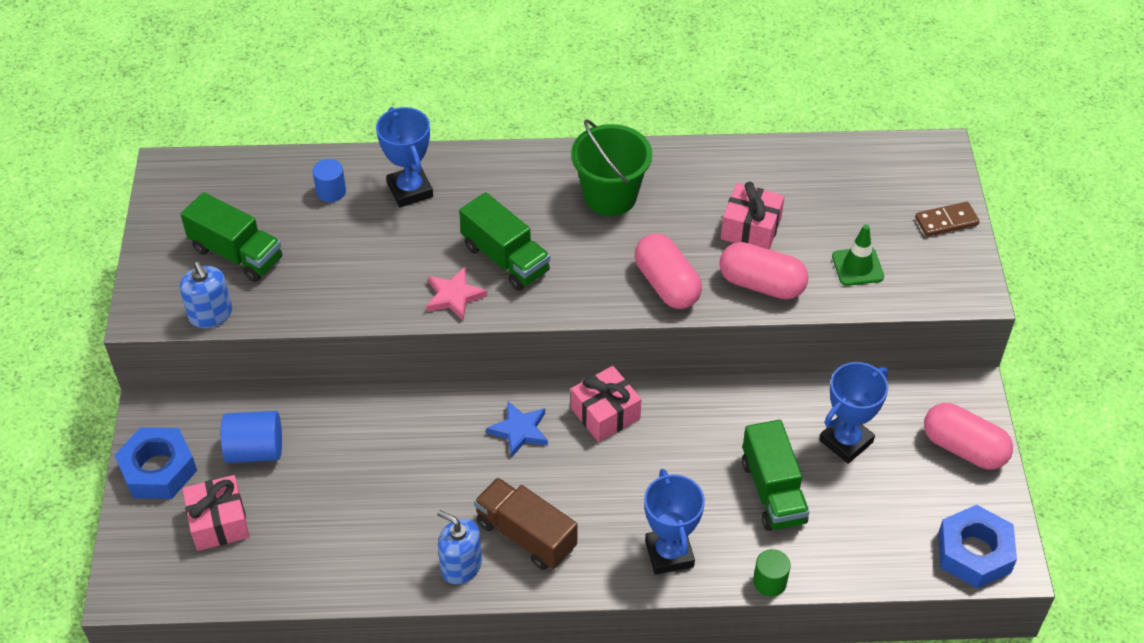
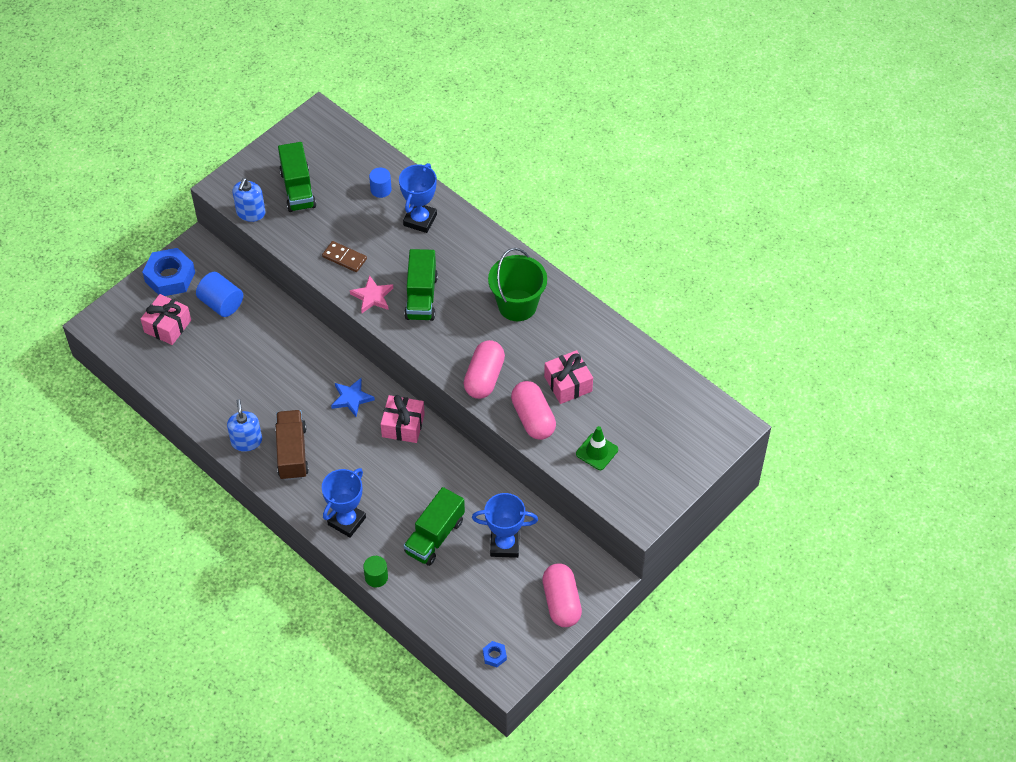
camera: 45 degrees right, 5 degrees up
brown domino [915,202,980,237] -> brown domino moved to [322,241,367,272]
blue nut [938,505,1017,588] -> blue nut [483,641,507,667], size x0.44

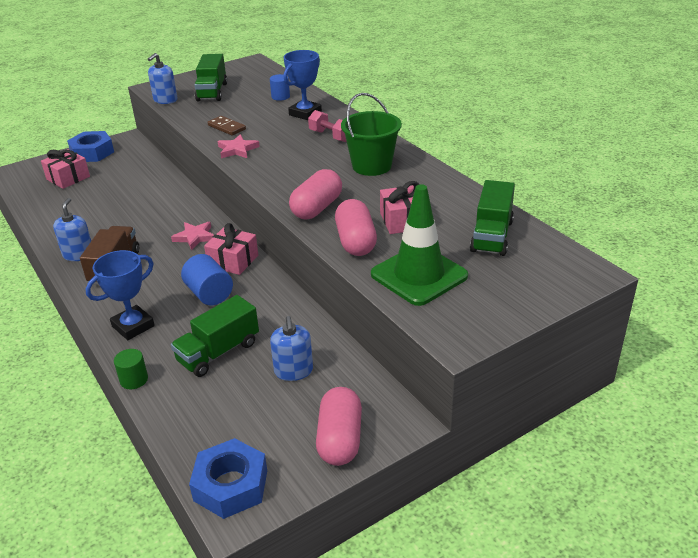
camera: 15 degrees right, 20 degrees down
blue cylinder [196,272,243,317] -> blue cylinder moved to [181,254,233,305]
blue star [331,378,375,417] -> pink star [171,222,214,250]
green truck [404,249,438,321] -> green truck moved to [470,180,515,256]
blue trophy [472,493,538,558] -> blue soap dispenser [270,316,313,381]
blue nut [483,641,507,667] -> blue nut [189,438,267,519], size x2.25
green traffic cone [576,426,618,470] -> green traffic cone [371,184,468,306], size x1.89
none -> pink dumbbell [308,110,347,142]

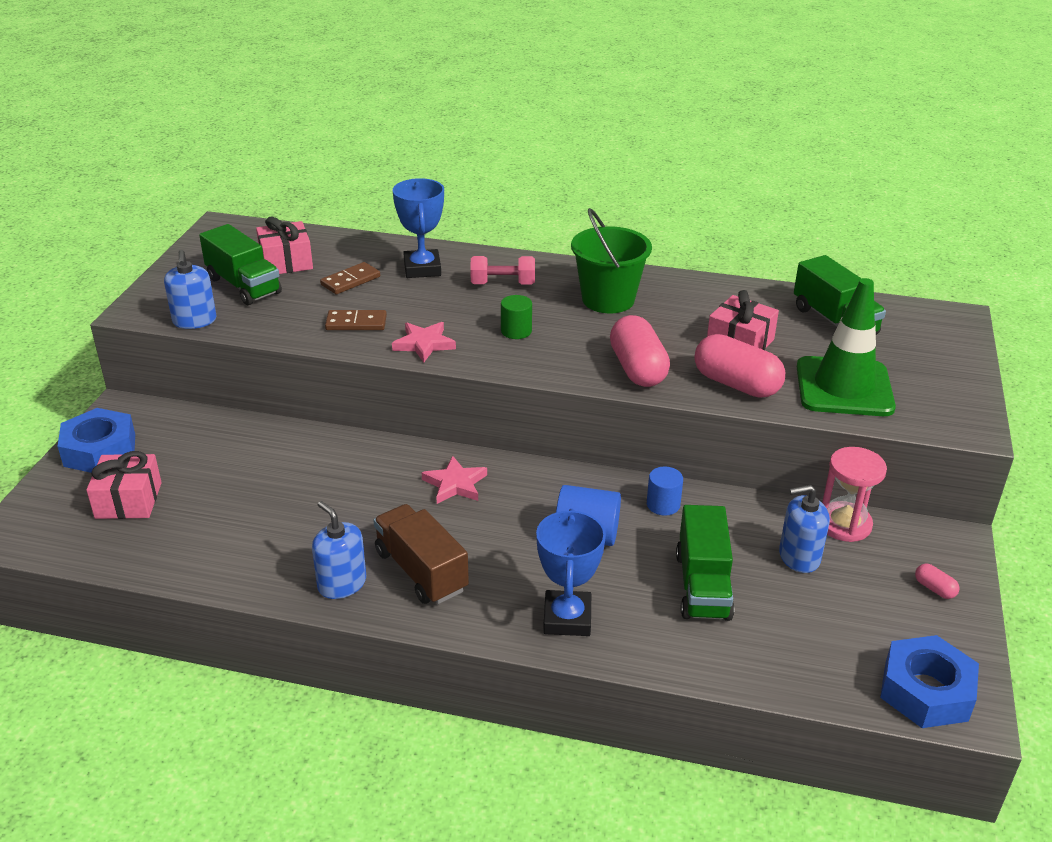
camera: 45 degrees left, 0 degrees up
green cylinder [114,349,148,389] -> green cylinder moved to [501,295,532,339]
pink gift [204,223,258,275] -> pink gift moved to [256,217,313,274]
blue cylinder [270,74,290,101] -> blue cylinder moved to [647,467,683,516]
blue soap dispenser [270,316,313,381] -> blue soap dispenser turned 135 degrees clockwise [779,485,830,573]
pink capsule [316,387,362,466] -> pink capsule [915,564,960,599], size x0.44
none -> brown domino [320,262,380,294]
none -> pink hourglass [822,447,887,542]

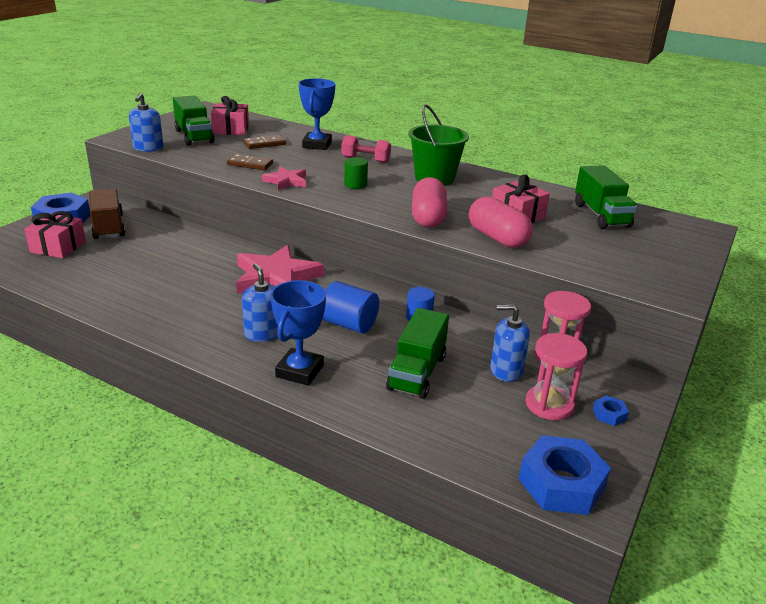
camera: 15 degrees right, 5 degrees down
blue soap dispenser [312,501,366,599] -> blue soap dispenser moved to [242,263,278,342]
brown truck [373,504,469,604] -> brown truck moved to [89,188,126,239]
pink star [422,456,487,504] -> pink star [236,245,324,294], size x1.83
green traffic cone [797,278,896,416] -> none
pink capsule [915,564,960,599] -> blue nut [593,396,629,426]
none -> pink hourglass [526,333,587,420]

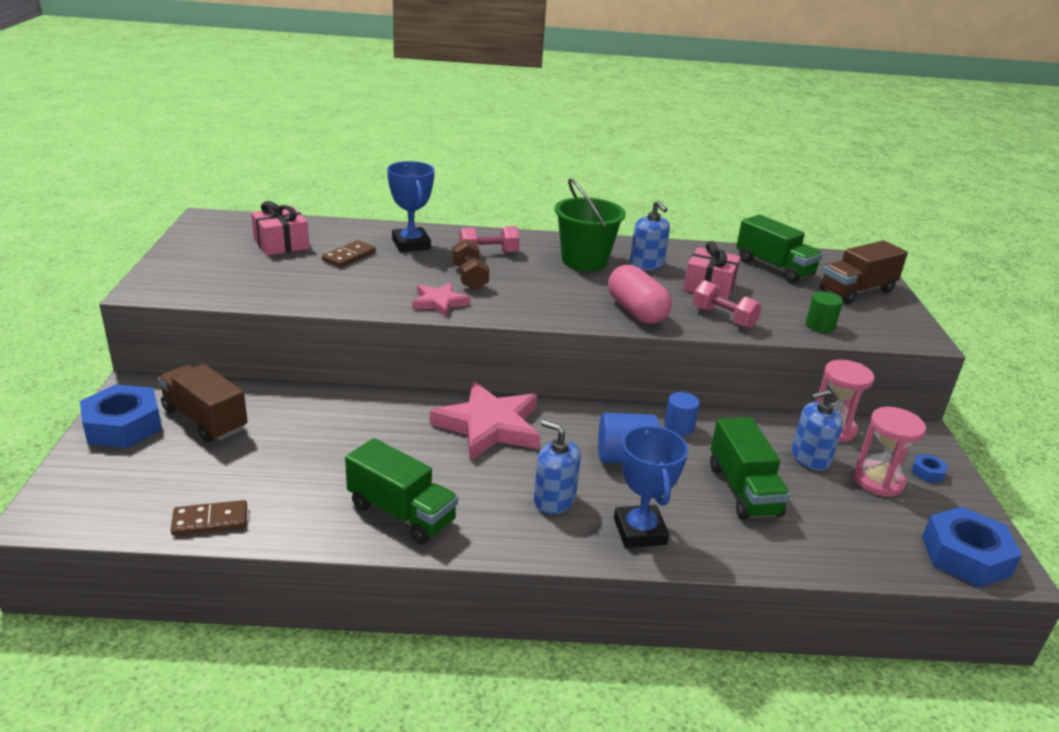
camera: 30 degrees left, 0 degrees up
pink gift [24,211,86,258] -> none
blue soap dispenser [129,93,164,152] -> blue soap dispenser moved to [630,201,670,270]
green truck [173,95,215,146] -> green truck moved to [345,438,458,544]
brown domino [227,154,273,170] -> brown domino moved to [171,500,247,536]
green cylinder [344,157,368,189] -> green cylinder moved to [806,292,843,333]
pink capsule [469,196,533,248] -> pink dumbbell [692,280,762,329]
none -> brown dumbbell [452,239,489,290]
none -> brown truck [820,240,908,304]

